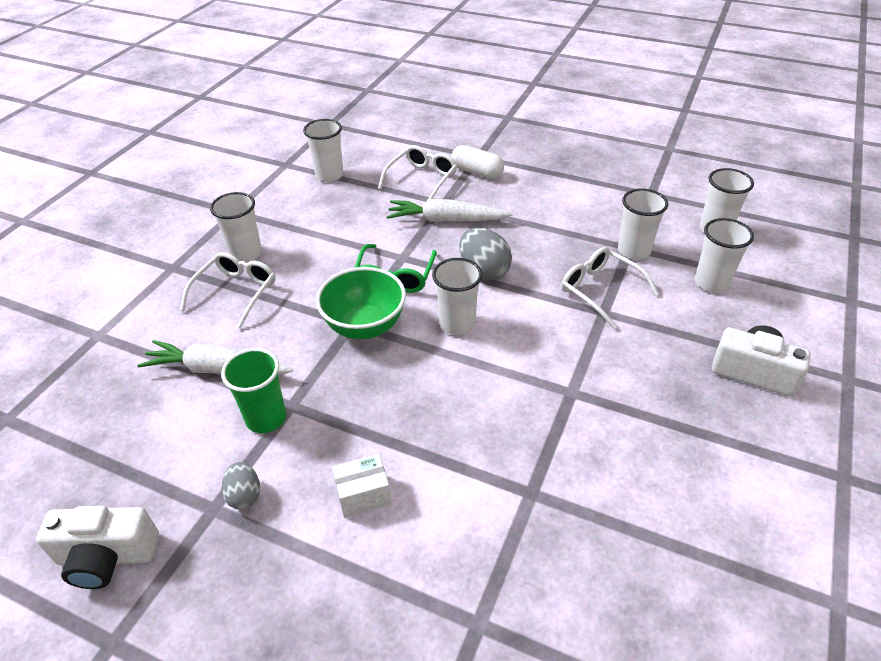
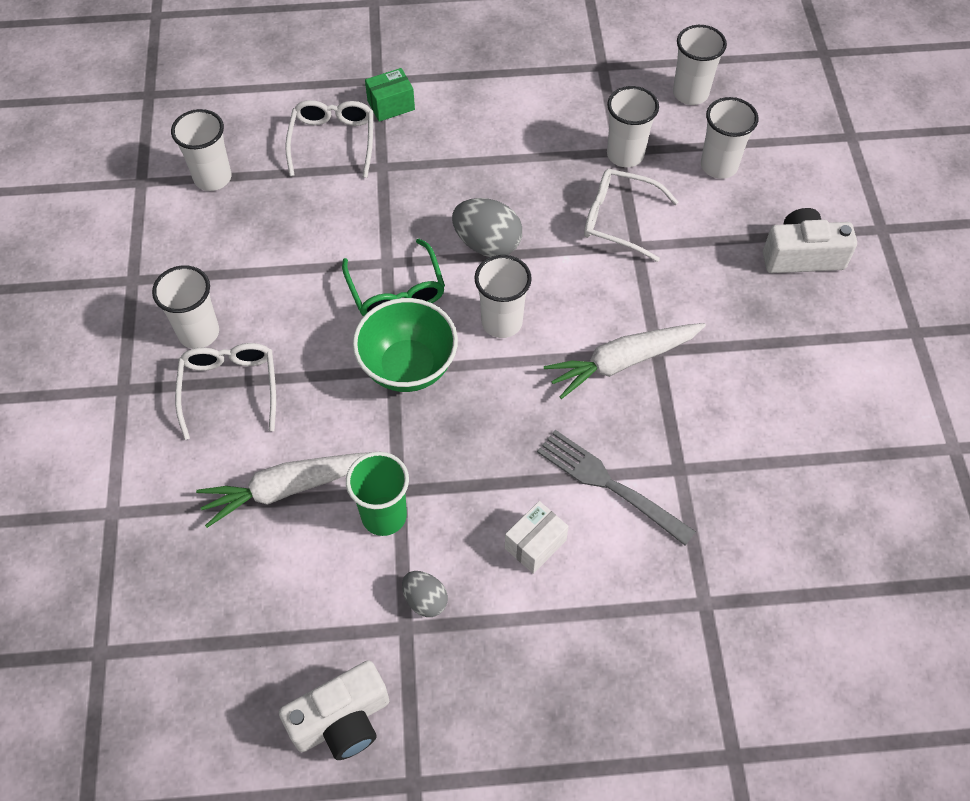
camera: 30 degrees left, 15 degrees up
white carrot [387,199,513,222] -> white carrot moved to [544,323,706,399]
white capsule [451,145,504,179] -> green box [365,68,415,122]
none -> grey fork [537,430,696,546]

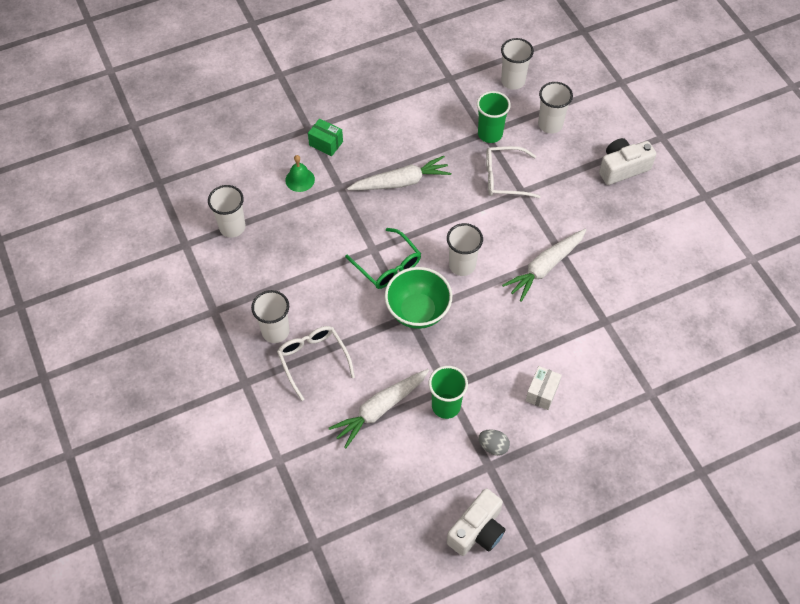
camera: 20 degrees left, 0 degrees up
white glasses [285,100,373,178] -> green bell [285,155,315,192]
green box [365,68,415,122] -> green box turned 75 degrees clockwise [308,119,343,156]
grey egg [452,198,522,257] -> none
grey fork [537,430,696,546] -> none
white cup [607,86,659,167] -> green cup [477,91,511,143]
none -> white carrot [347,156,451,190]

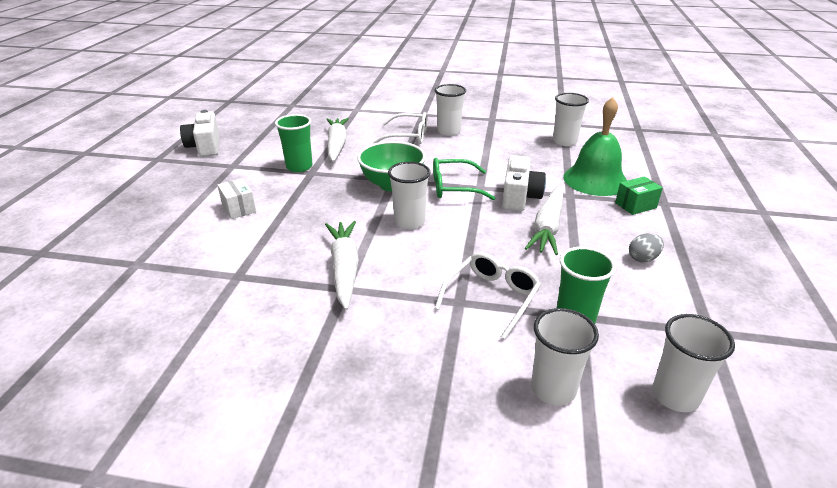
camera: 125 degrees right, 25 degrees down
green bell [285,155,315,192] -> green bell [563,97,627,196], size x2.01
grey egg [478,429,510,456] -> grey egg moved to [629,233,664,263]
white camera [599,138,656,185] -> white camera moved to [502,155,546,211]

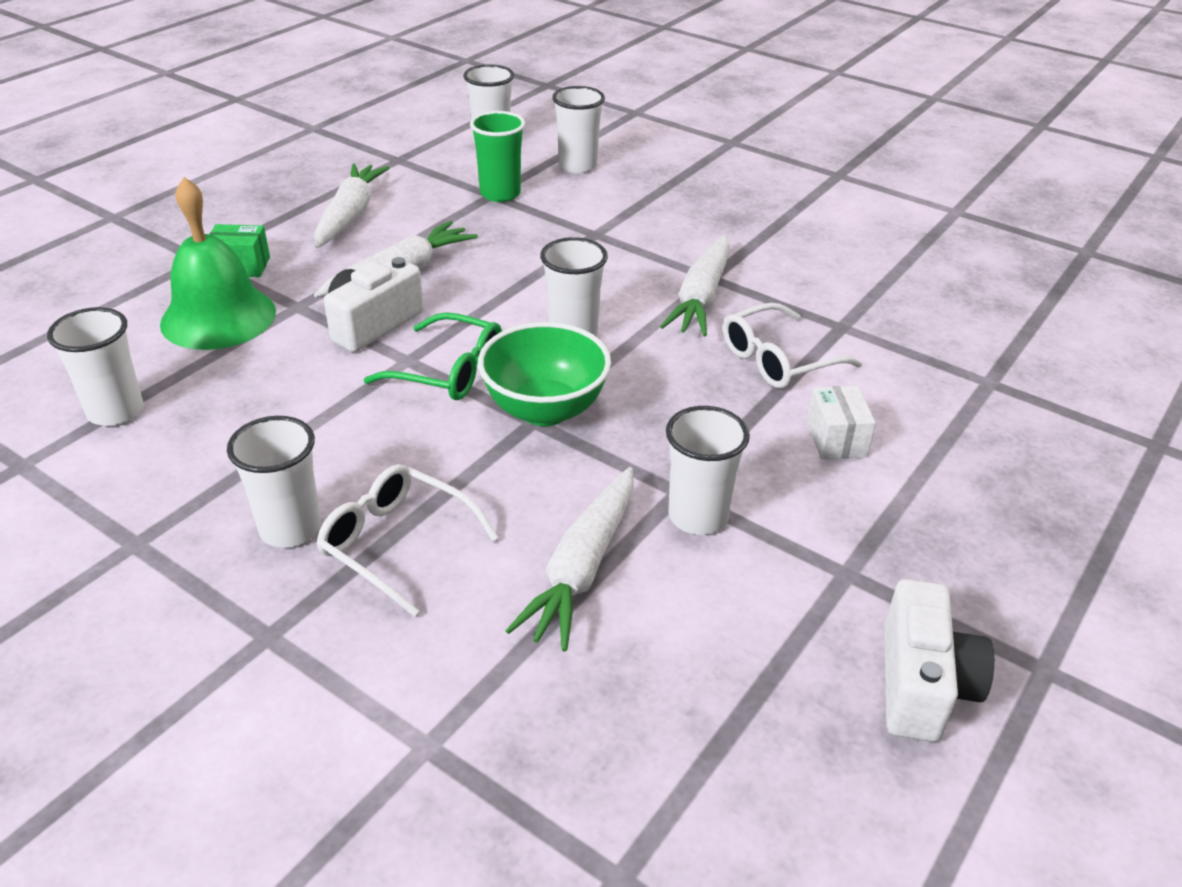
camera: 155 degrees left, 5 degrees up
green cup [275,114,313,172] -> white cup [666,406,750,535]
white glasses [435,252,541,340] -> white glasses moved to [723,303,862,389]
grey egg [629,233,664,263] -> white carrot [314,163,390,248]

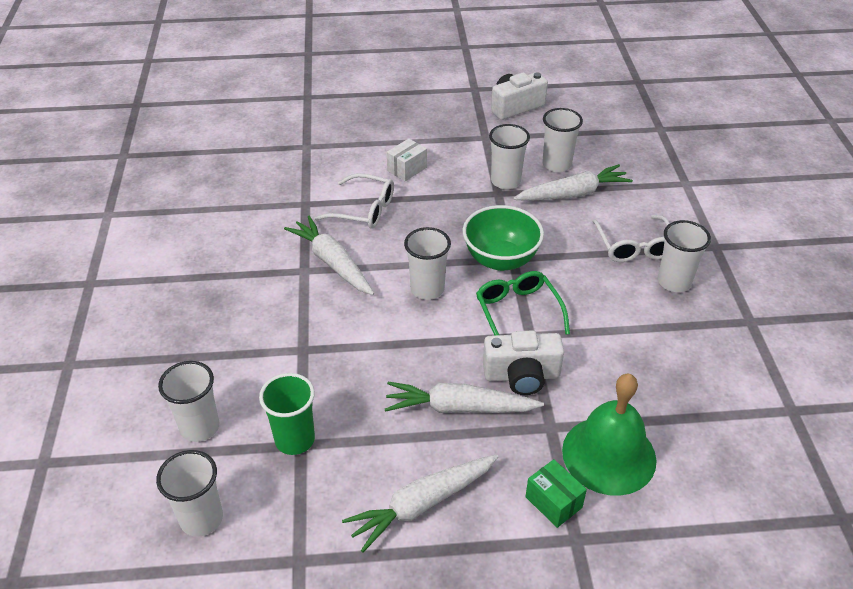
camera: 130 degrees left, 5 degrees up
white cup [47,307,143,426] -> white cup moved to [542,108,583,172]
white carrot [660,234,730,336] -> white carrot turned 105 degrees counterclockwise [284,216,374,295]

